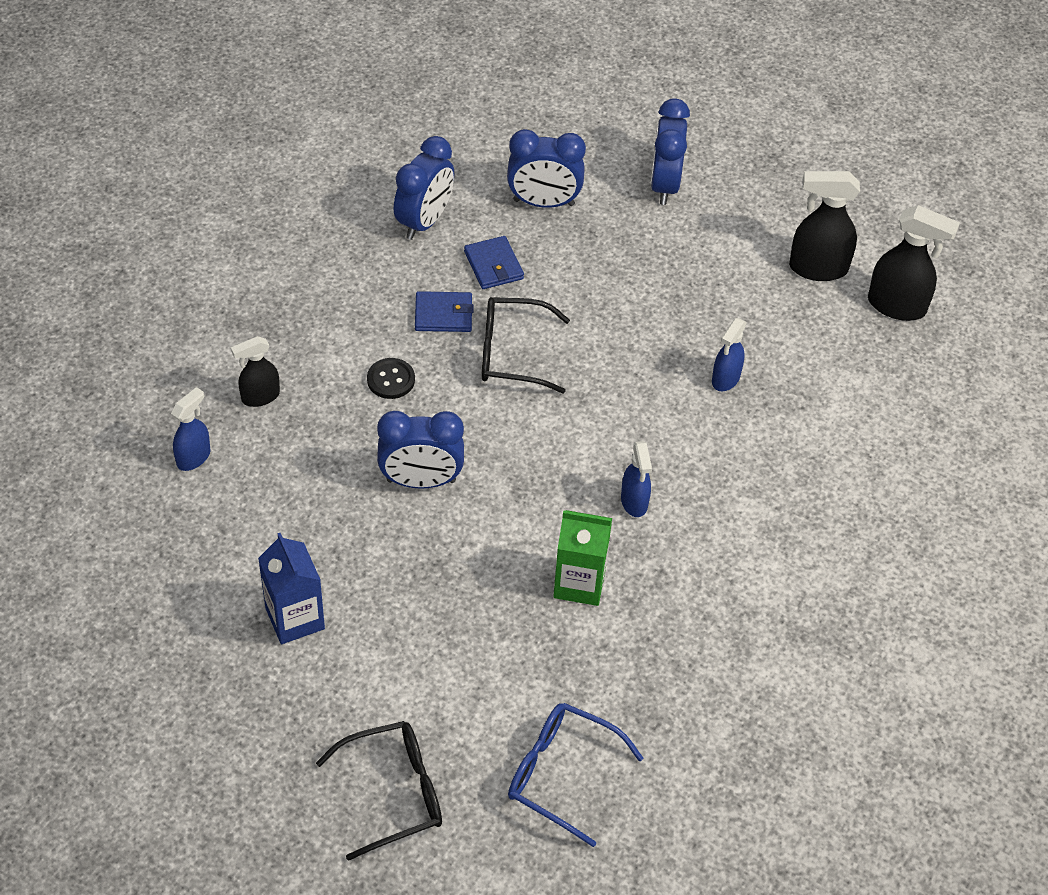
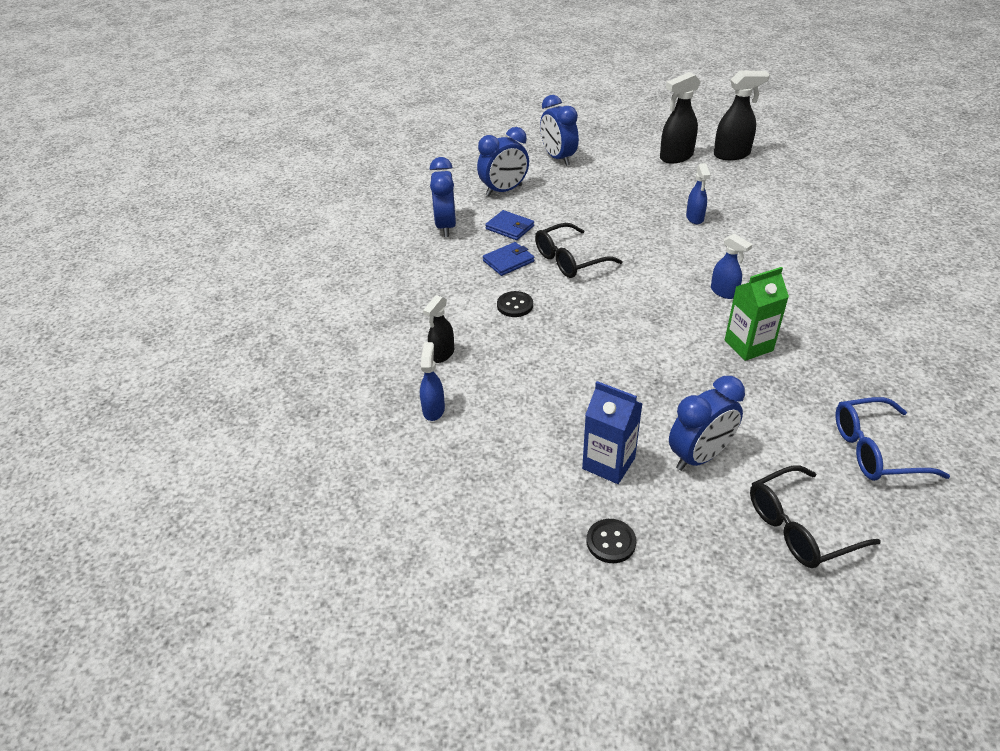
camera: 30 degrees left, 10 degrees down
black glasses [316,721,442,861] -> black glasses turned 150 degrees counterclockwise [750,465,881,568]
blue clock [377,411,464,489] -> blue clock moved to [669,376,745,471]
none -> black button [587,519,636,563]

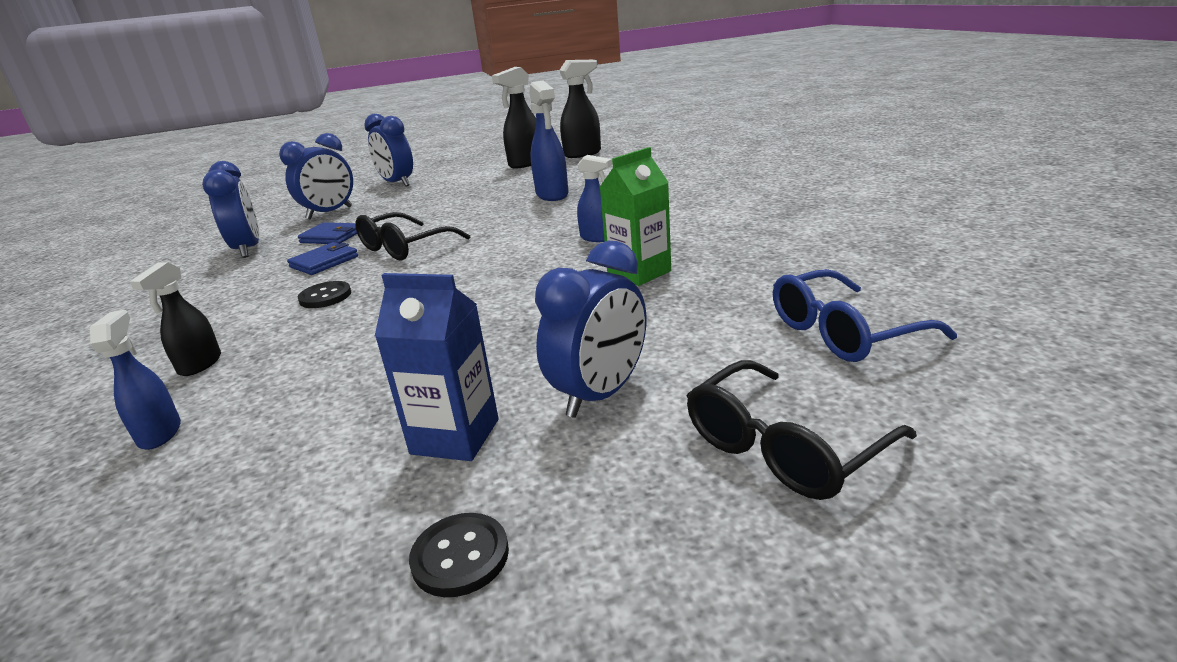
camera: 15 degrees left, 15 degrees down
blue spray bottle [686,163,710,224] -> blue spray bottle [529,80,568,201], size x1.60

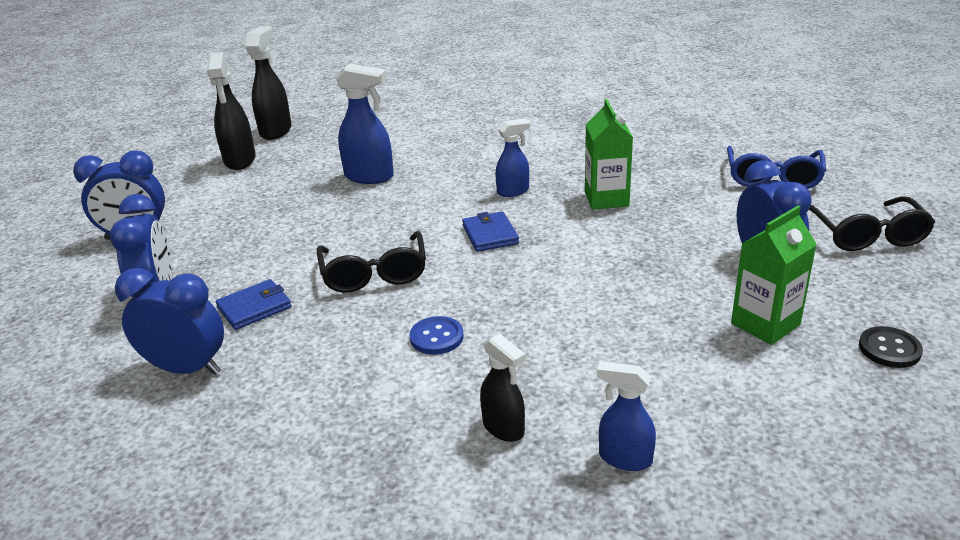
camera: 55 degrees left, 5 degrees up
blue wallet [287,242,358,275] -> blue wallet moved to [462,212,519,252]
black button [298,281,351,308] -> blue button [410,316,464,355]
blue carton [375,273,499,461] -> green carton [731,206,817,345]

